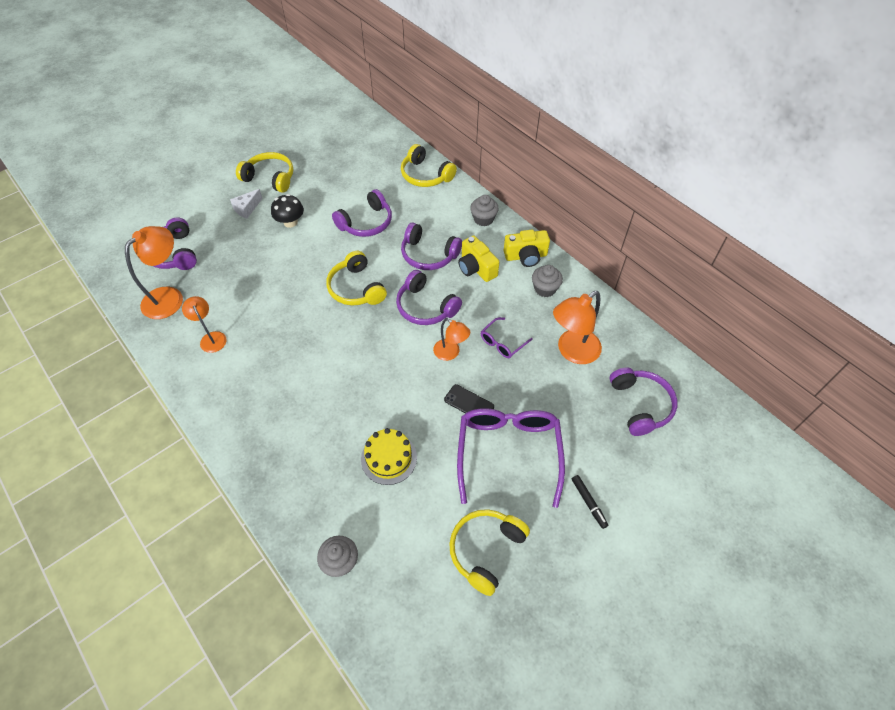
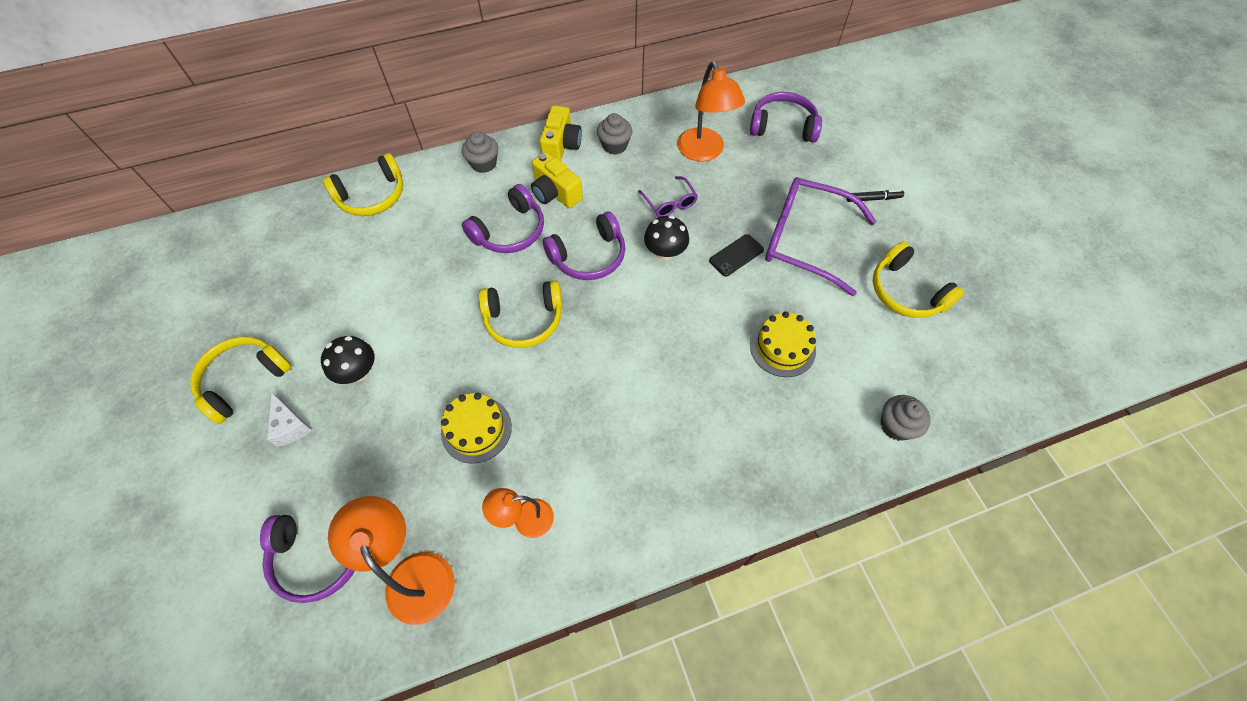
camera: 70 degrees left, 5 degrees up
purple headphones [332,189,392,237] -> none
orange lamp [433,318,470,361] -> black mushroom [644,215,689,260]
yellow camera [458,235,499,282] -> yellow camera turned 60 degrees clockwise [531,152,583,208]
none -> yellow cake [441,393,512,463]

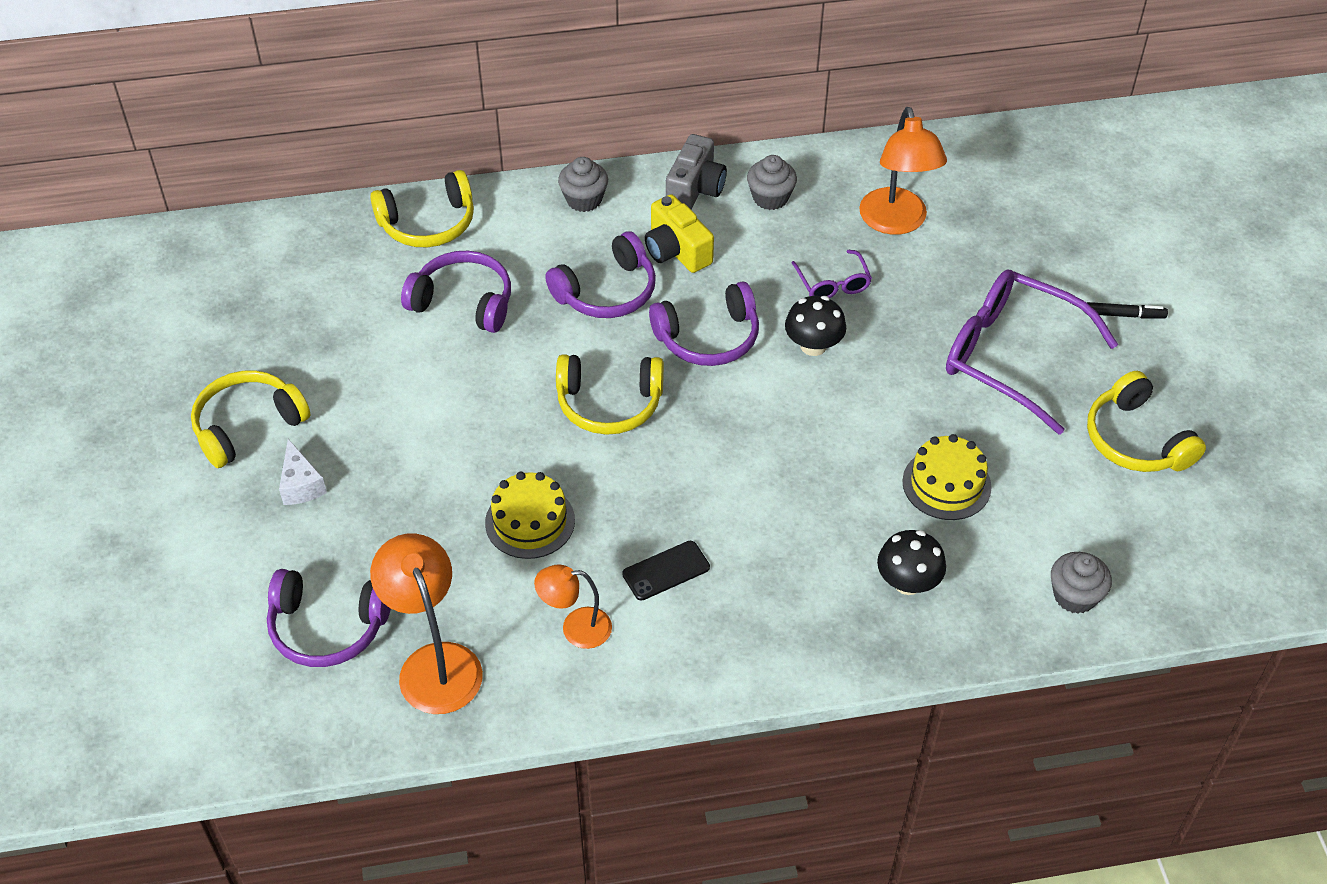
camera: 10 degrees right, 10 degrees down
black mushroom [321,336,375,384] -> black mushroom moved to [877,530,946,595]
yellow camera [540,105,582,161] -> grey camera [666,134,727,209]
black phone [709,234,764,277] -> black phone moved to [622,541,710,601]
purple headphones [750,92,822,143] -> purple headphones moved to [401,251,511,333]

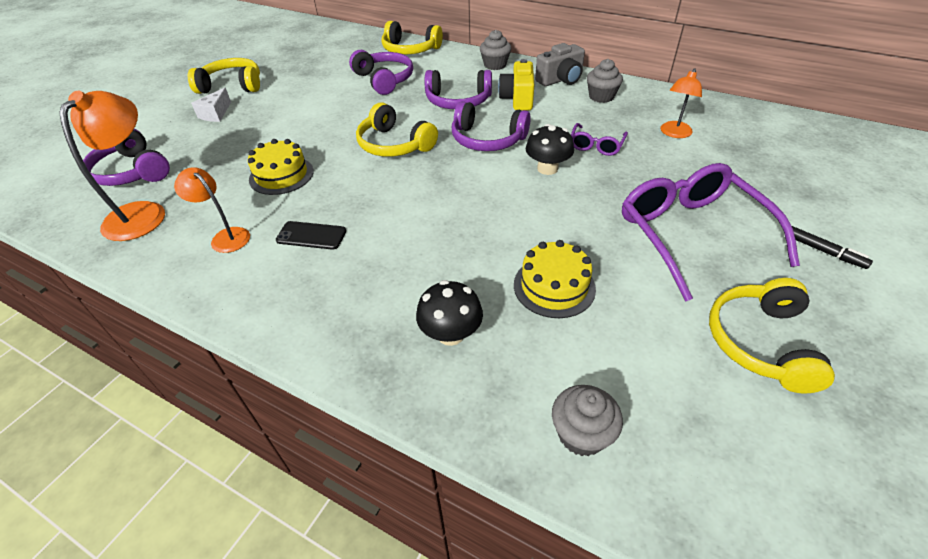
camera: 40 degrees right, 5 degrees down
orange lamp [859,107,947,235] -> orange lamp [661,69,702,138], size x0.60

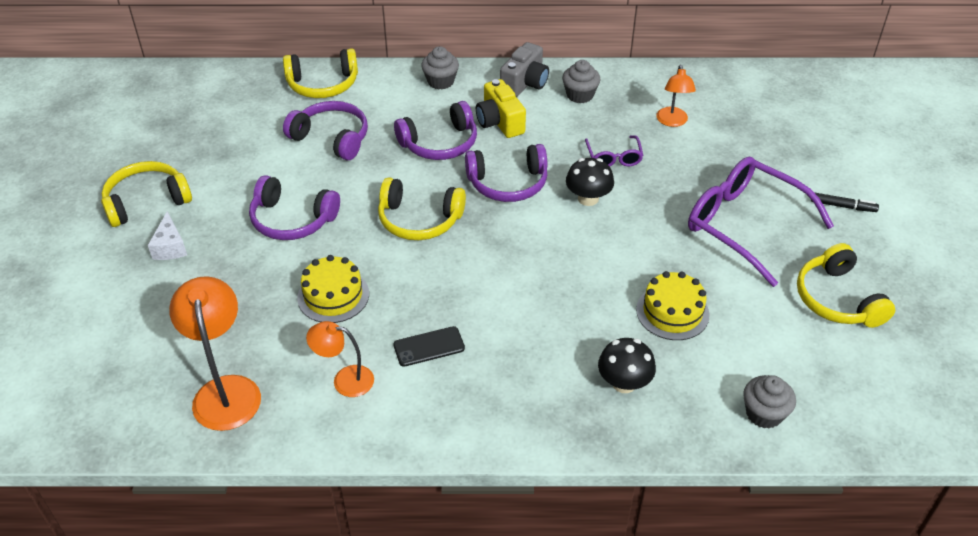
camera: 30 degrees left, 0 degrees up
purple headphones [83,128,170,186] -> purple headphones moved to [249,175,340,240]

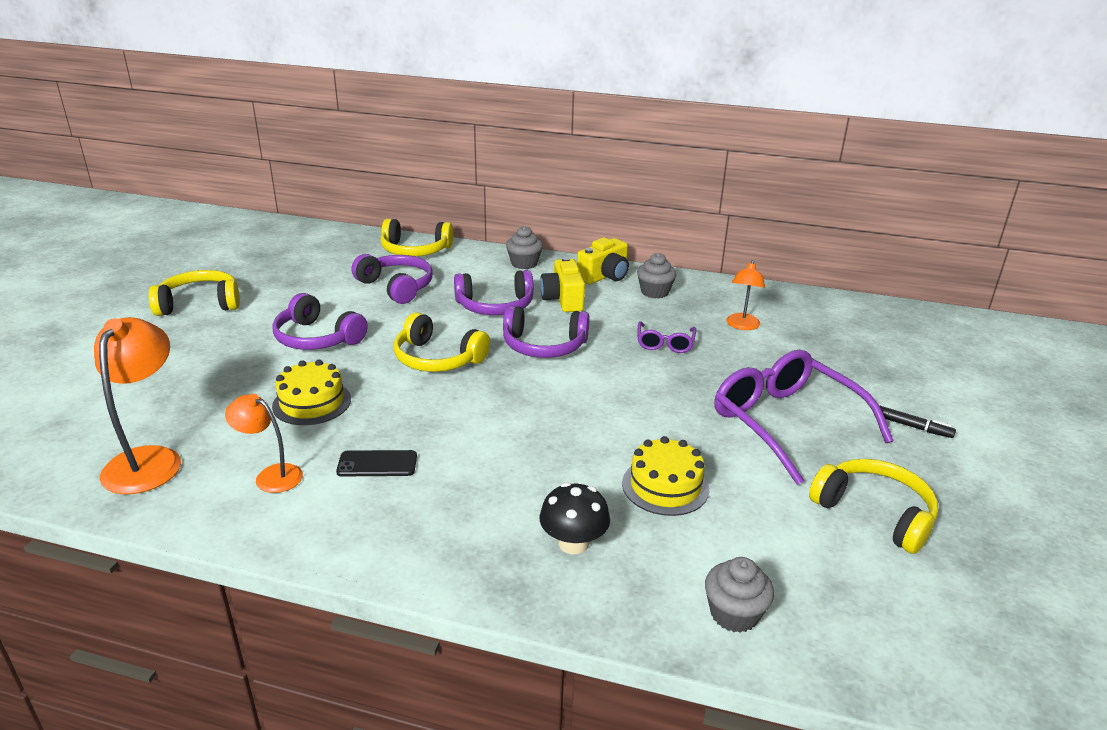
camera: 15 degrees right, 15 degrees down
white cheese [148,211,187,260] -> none
grey camera [500,42,549,97] -> yellow camera [577,238,629,284]
black mushroom [566,158,614,206] -> none
yellow headphones [797,243,895,328] -> yellow headphones turned 135 degrees clockwise [809,459,938,554]

